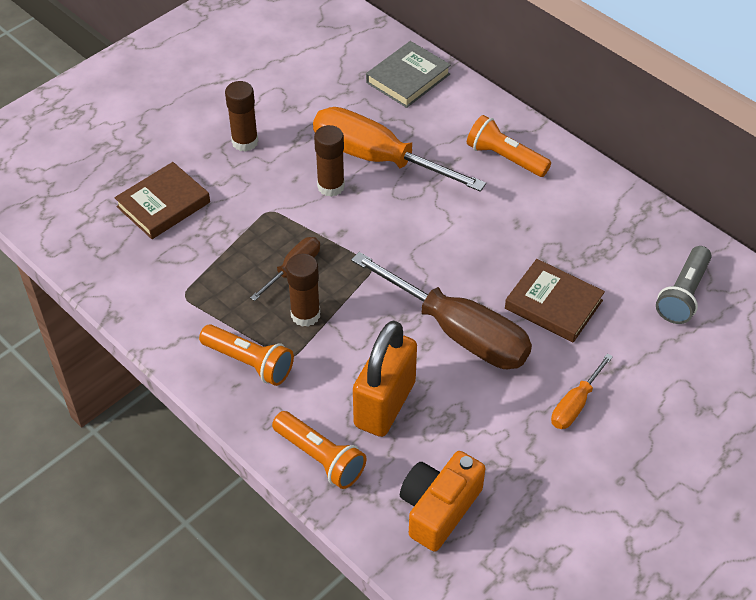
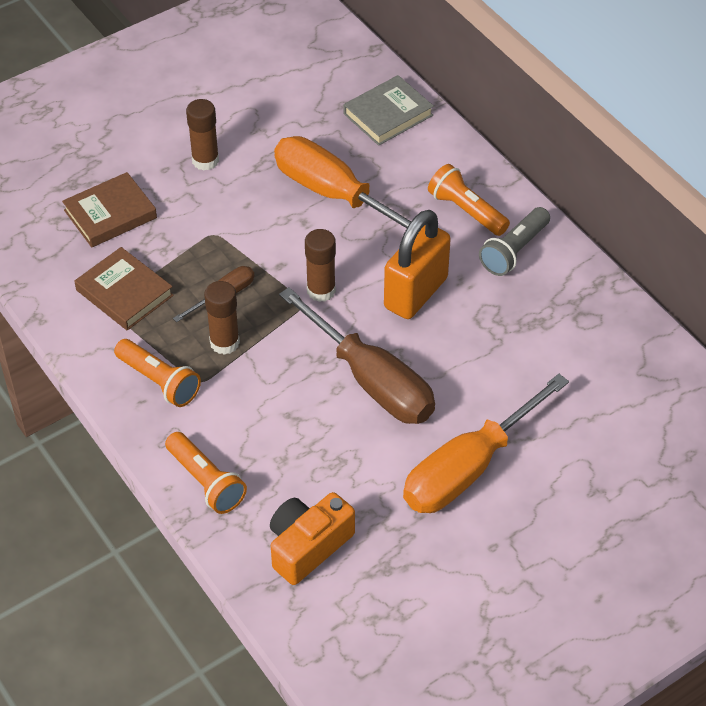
camera: 10 degrees right, 0 degrees up
brown glue stick [314,125,345,197] -> brown glue stick moved to [305,229,336,302]
orange padlock [353,320,417,437] -> orange padlock moved to [384,210,451,319]
brown book [505,259,605,343] -> brown book moved to [75,247,174,330]
orange screwdriver [551,353,613,429] -> orange screwdriver [403,374,569,513], size x2.10
grey flashlight [656,246,712,324] -> grey flashlight moved to [479,207,550,276]

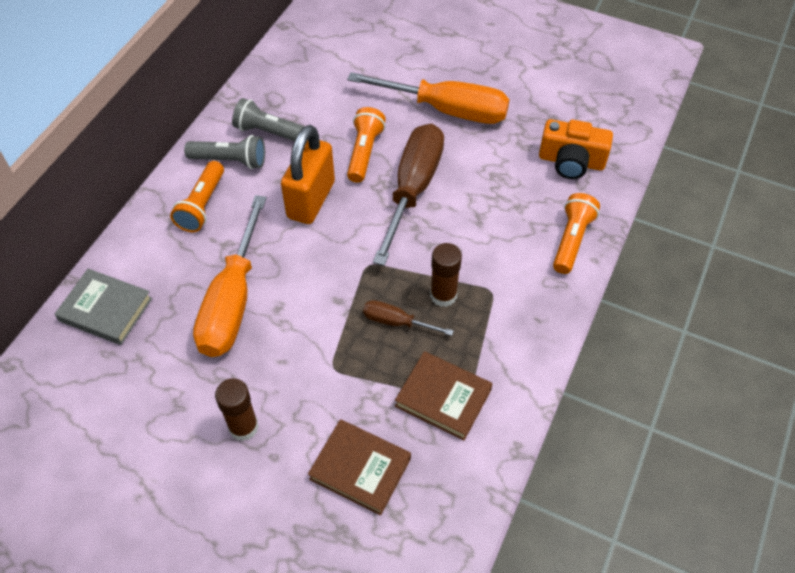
camera: 120 degrees left, 5 degrees up
brown book [75,247,174,330] -> brown book turned 75 degrees counterclockwise [395,351,493,441]
orange flashlight [114,339,201,407] -> orange flashlight moved to [347,107,386,183]
brown glue stick [305,229,336,302] -> none
orange padlock [384,210,451,319] -> orange padlock turned 75 degrees counterclockwise [281,125,335,224]
none -> grey flashlight [232,98,305,141]

